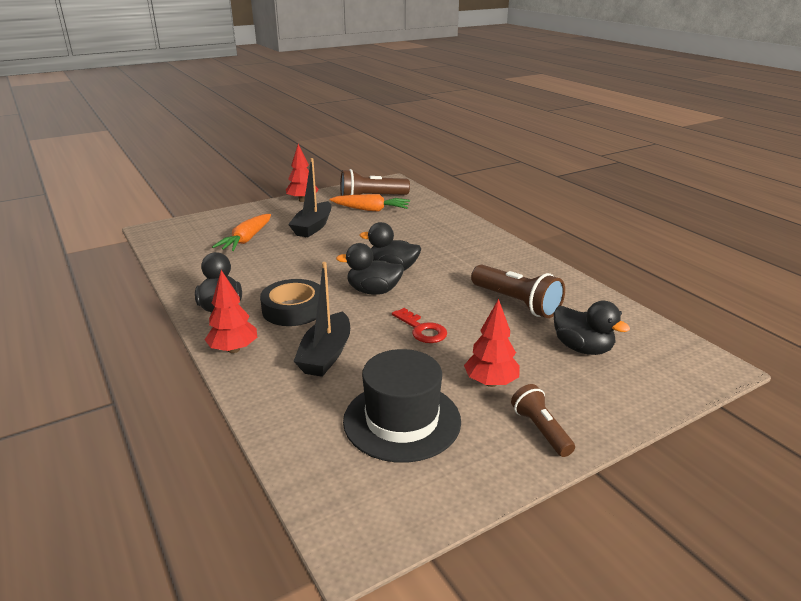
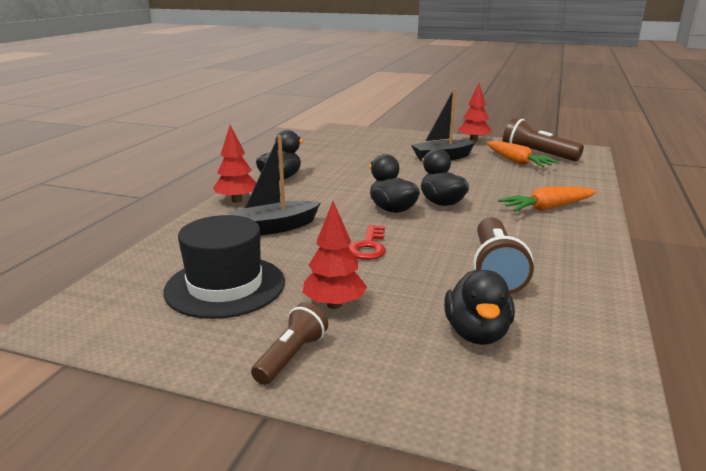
camera: 50 degrees right, 5 degrees down
orange carrot [212,214,271,251] -> orange carrot moved to [498,186,597,211]
black tape [260,279,320,326] -> none

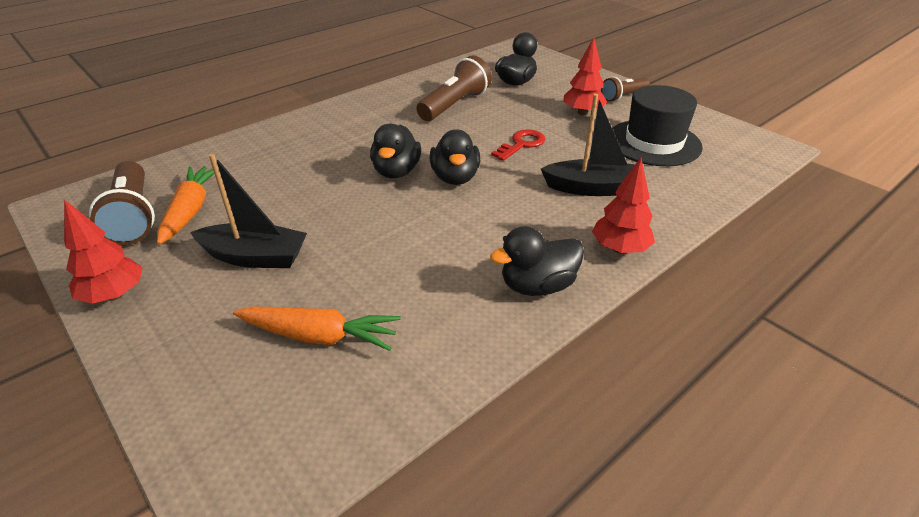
camera: 150 degrees left, 15 degrees up
orange carrot [498,186,597,211] -> orange carrot moved to [233,306,401,351]

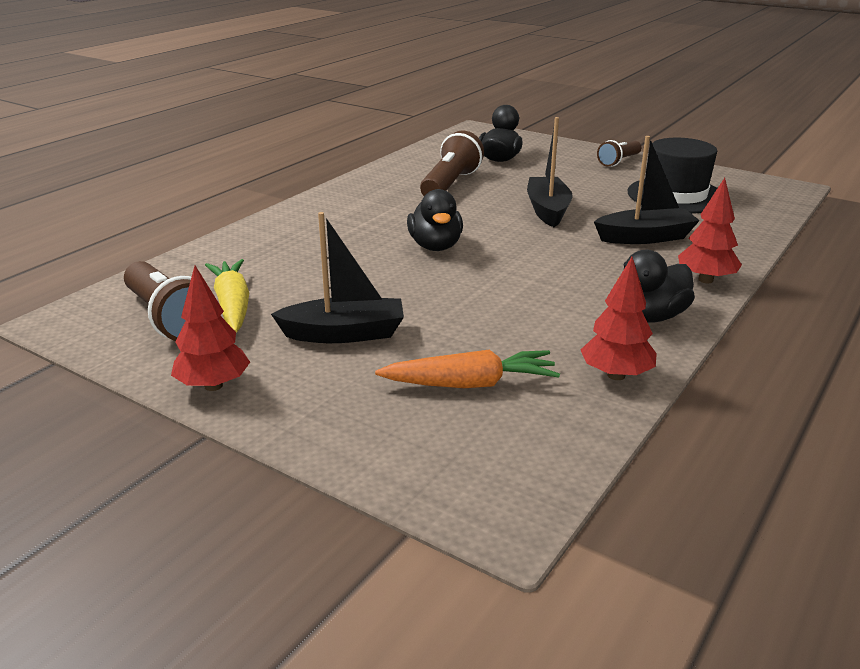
camera: 15 degrees left, 10 degrees down
orange carrot [157,166,219,245] -> yellow carrot [205,259,249,333]
black duck [430,129,480,185] -> none
red key [491,129,545,161] -> black boat [527,117,573,227]
red tree [563,38,607,115] -> red tree moved to [581,257,657,380]

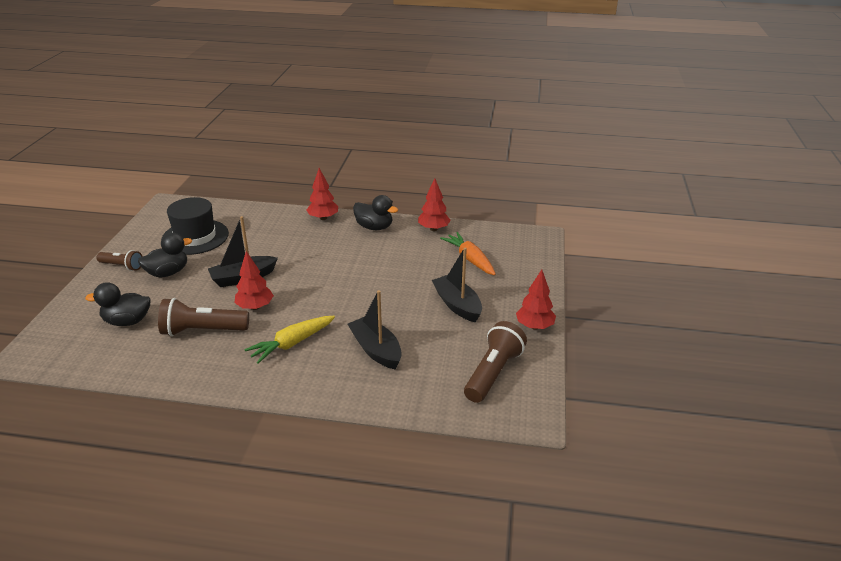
camera: 115 degrees left, 5 degrees up
yellow carrot [205,259,249,333] -> yellow carrot moved to [244,316,335,364]
black duck [407,189,463,251] -> black duck moved to [138,233,192,278]
black boat [594,136,700,244] -> black boat moved to [348,290,402,369]
none -> red tree [234,251,274,310]

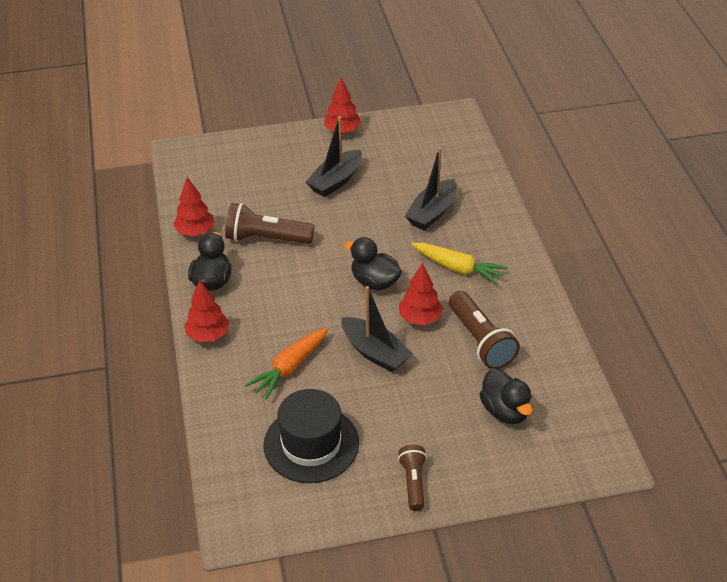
camera: 110 degrees left, 10 degrees up
black duck [138,233,192,278] -> black duck moved to [344,237,402,290]
orange carrot [440,232,496,275] -> orange carrot moved to [245,327,329,399]
brown flashlight [464,321,527,403] -> brown flashlight moved to [225,203,314,244]

